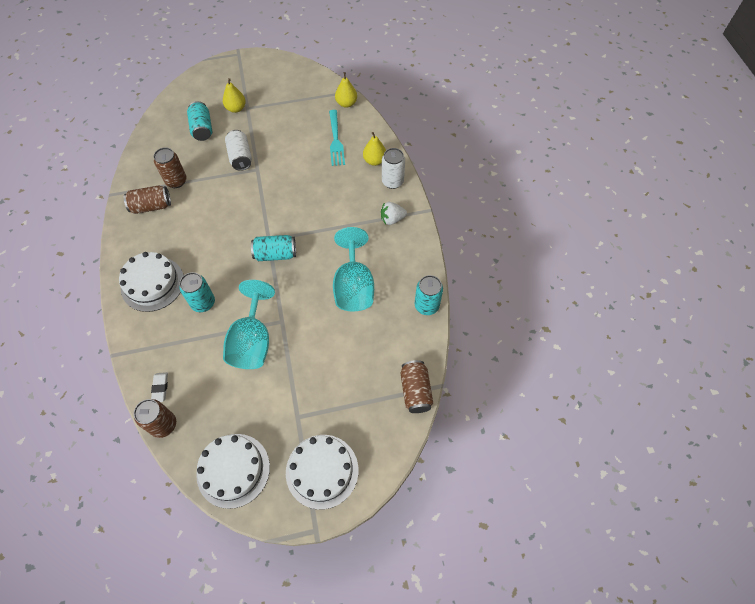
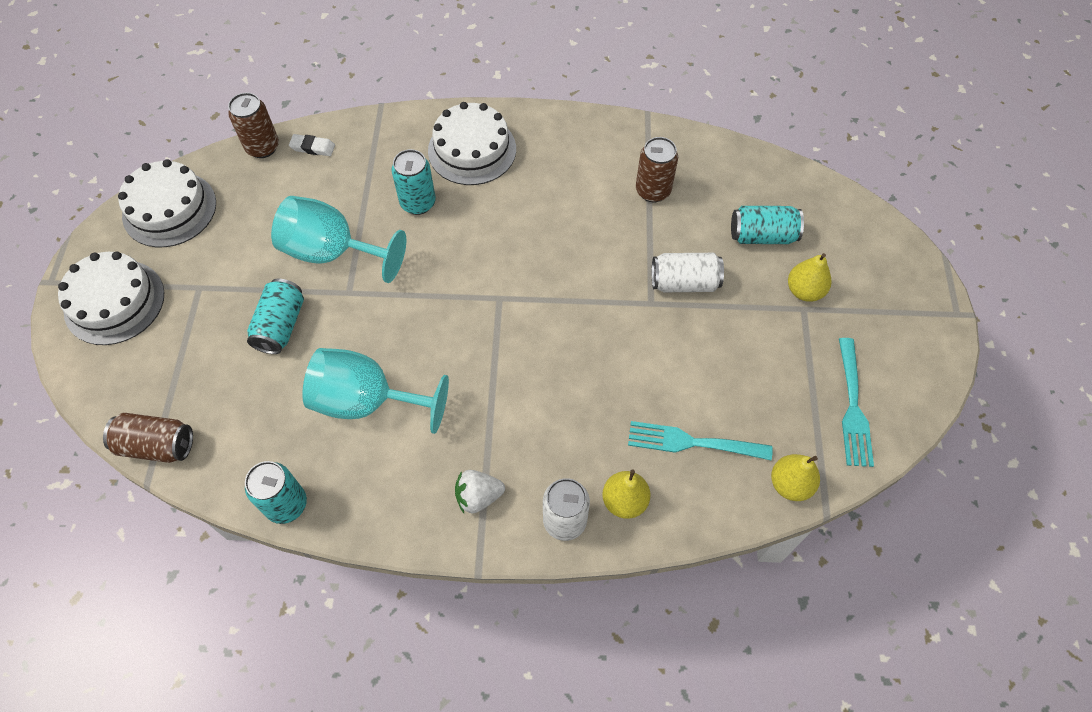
camera: 105 degrees right, 0 degrees up
brown can [124,185,171,214] -> none
turquoise can [251,235,296,261] -> turquoise can moved to [247,279,304,354]
white strawberry [381,202,407,225] -> white strawberry turned 105 degrees counterclockwise [455,470,505,513]
none -> turquoise fork [839,338,874,467]

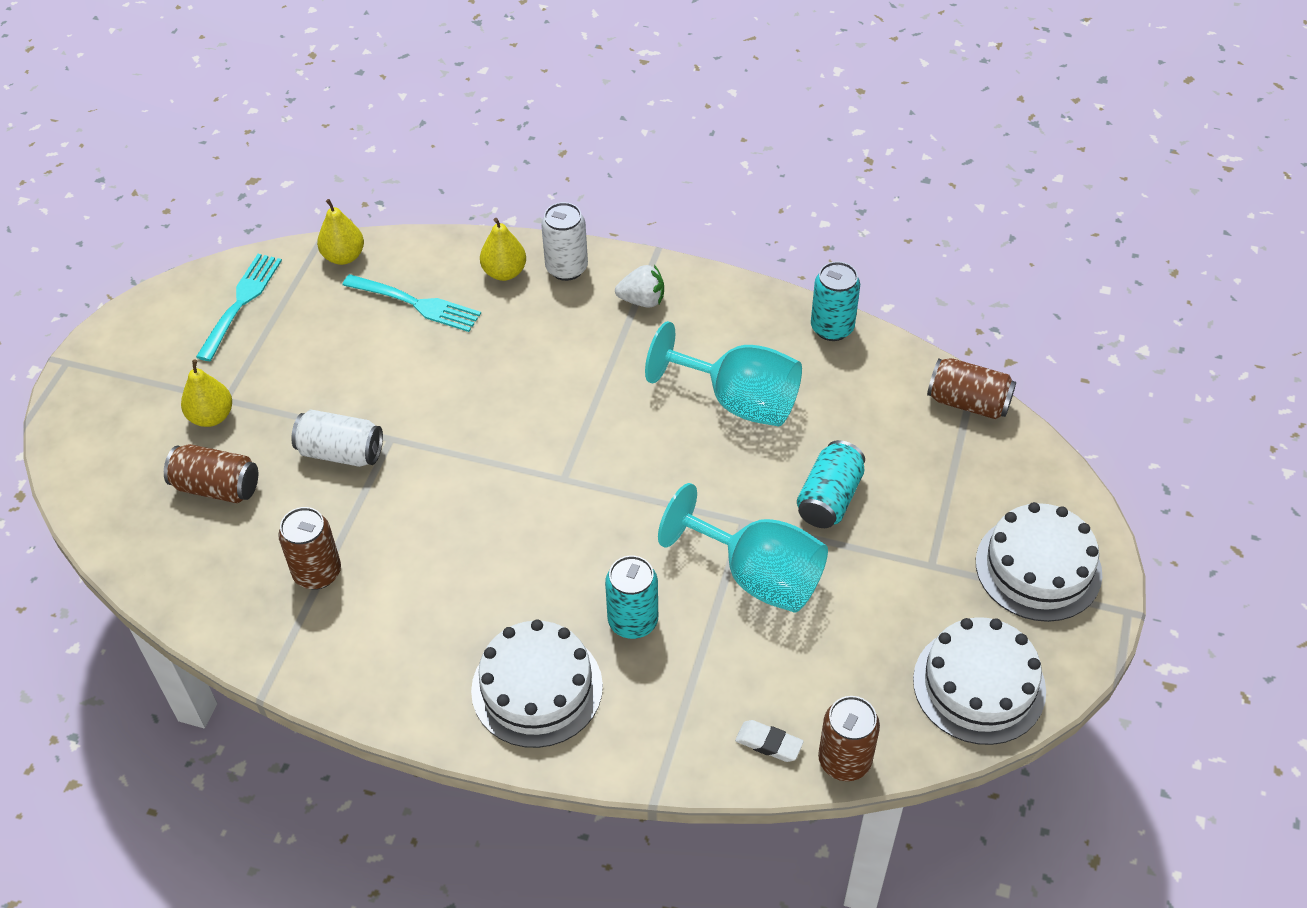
camera: 165 degrees left, 10 degrees down
turquoise can [731,206,804,244] -> brown can [164,444,258,503]

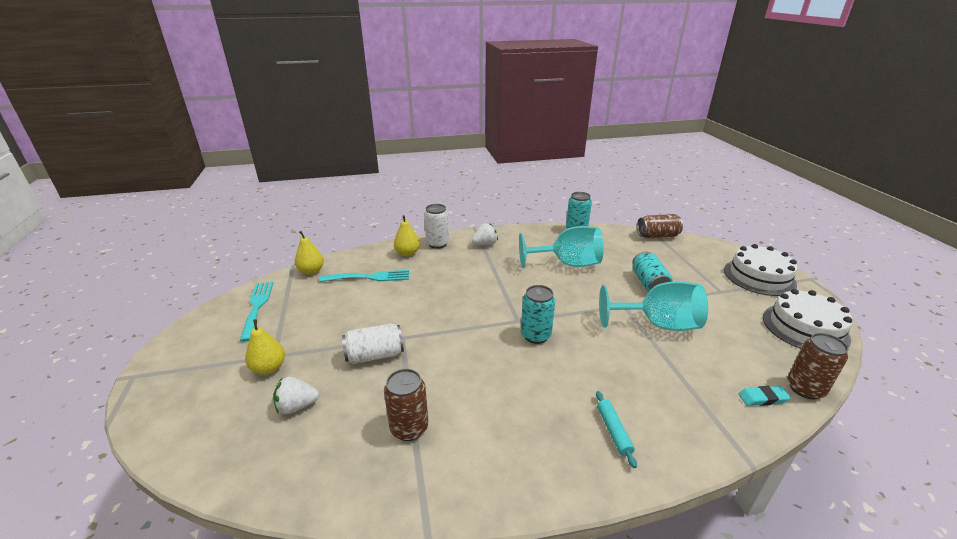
camera: 30 degrees left, 20 degrees down
brown can [164,444,258,503] -> white strawberry [273,377,319,414]
white cake [471,619,603,748] -> turquoise rolling pin [596,391,637,468]
turquoise can [605,555,658,639] -> turquoise can moved to [521,285,555,344]
white eraser [735,720,804,762] -> turquoise eraser [739,386,791,406]

